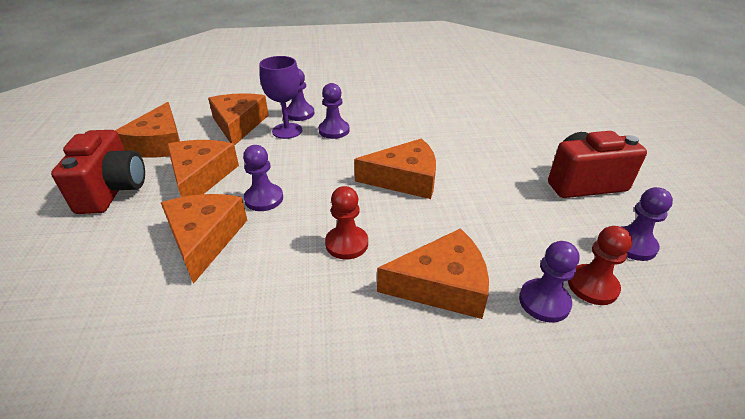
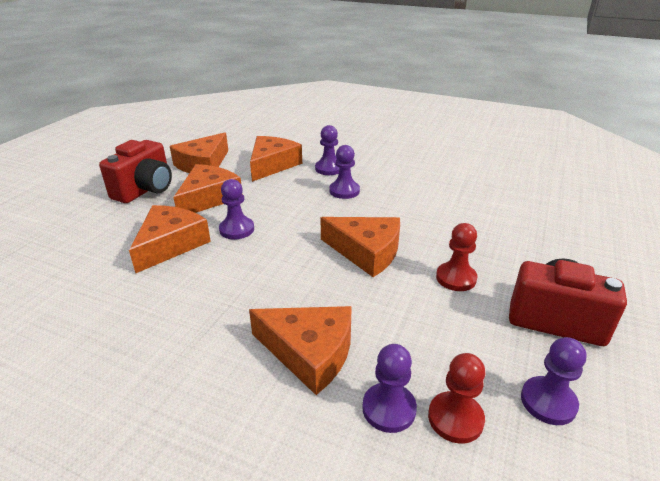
camera: 30 degrees right, 5 degrees down
purple goblet [259,56,302,139] -> none
red pawn [325,186,368,259] -> red pawn moved to [436,223,477,291]

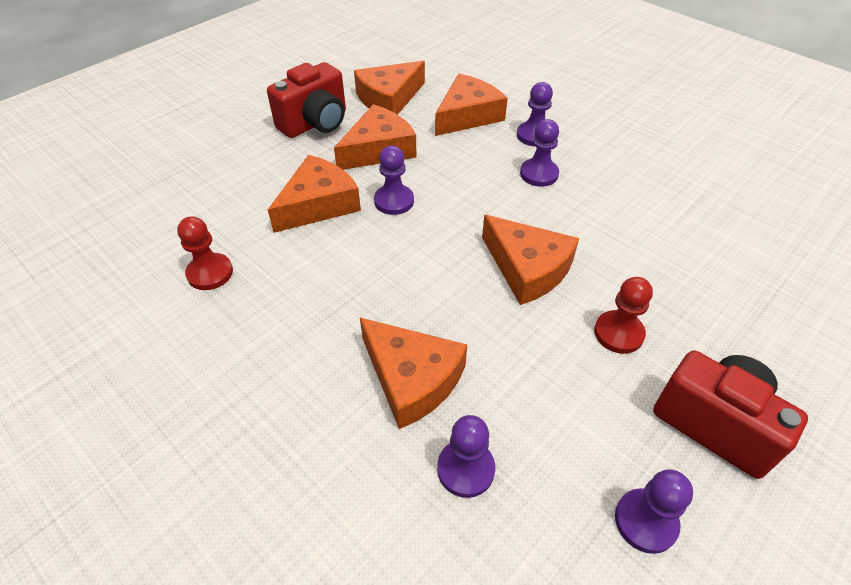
camera: 20 degrees right, 15 degrees up
red pawn [428,353,485,444] -> red pawn moved to [177,216,233,290]

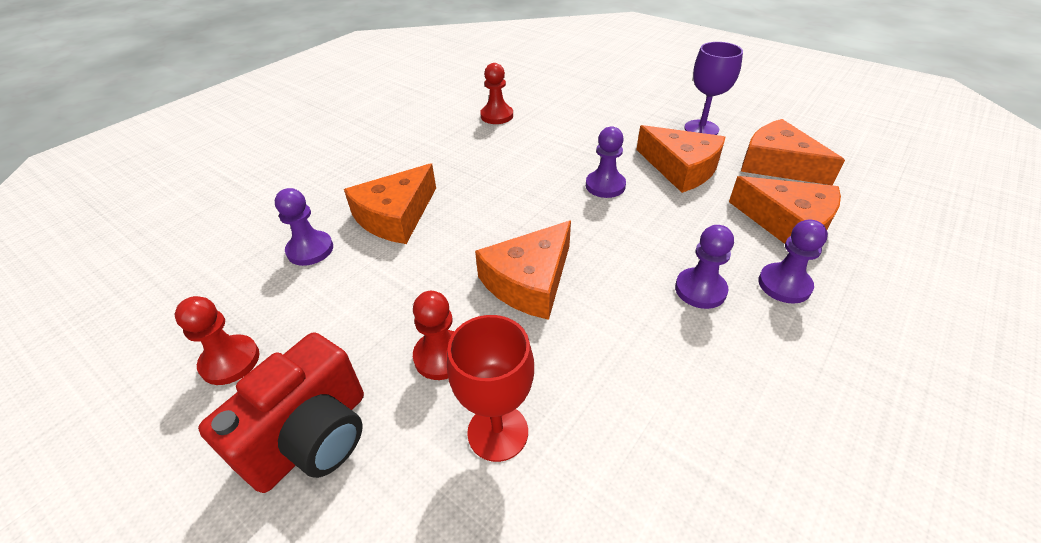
camera: 85 degrees right, 5 degrees down
red camera [267,62,346,138] -> purple goblet [684,42,743,135]
orange cheese [268,155,361,233] -> none
purple pawn [615,469,693,554] -> red pawn [175,296,260,385]
none -> red goblet [447,315,534,462]

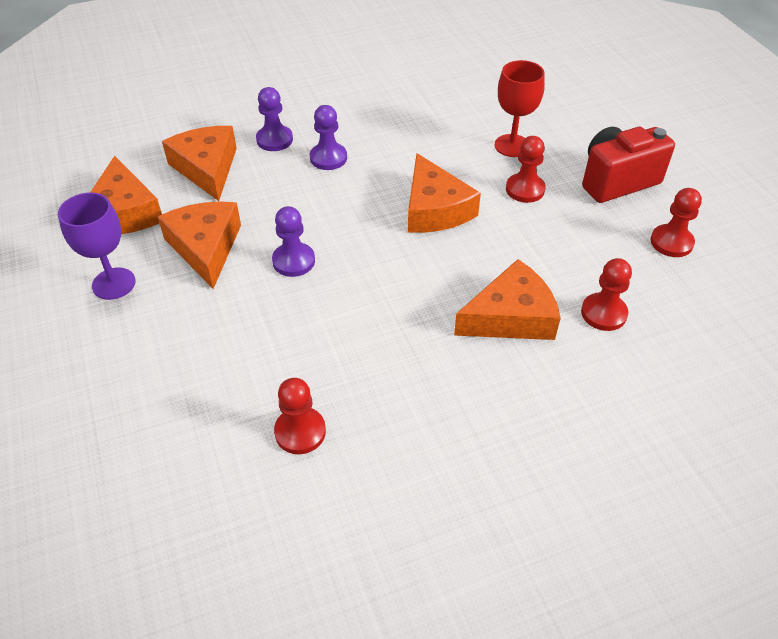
camera: 150 degrees left, 5 degrees up
purple pawn [275,188,333,266] -> red pawn [581,258,632,331]
orange cheese [475,220,571,320] -> orange cheese turned 90 degrees clockwise [408,153,481,233]

